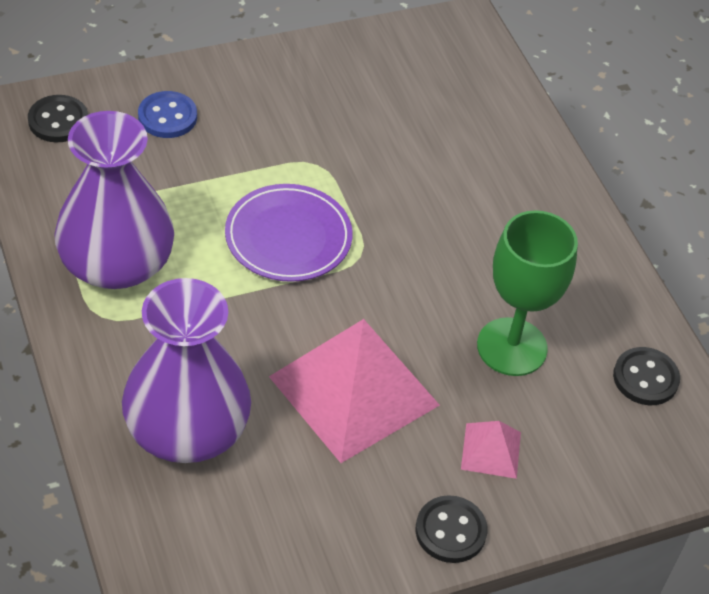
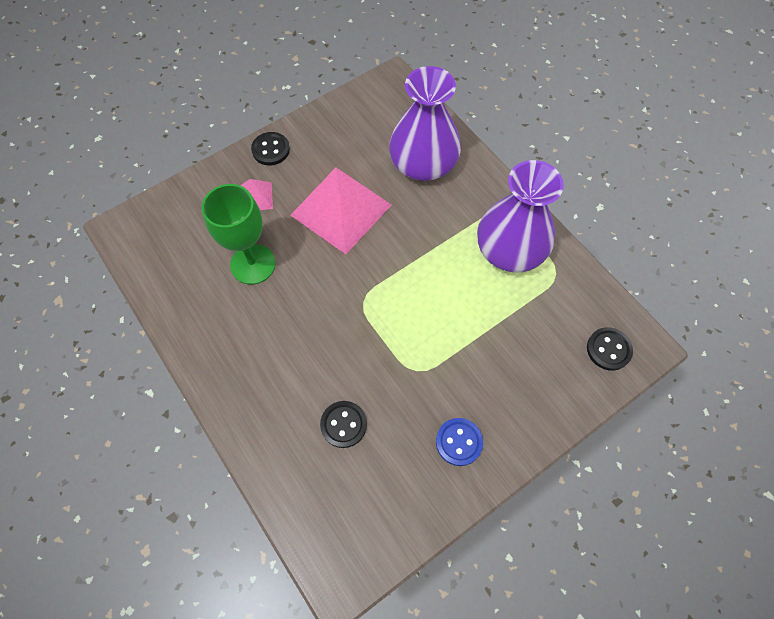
camera: 170 degrees right, 15 degrees up
blue button [138,91,197,138] -> blue button moved to [436,418,483,466]
purple plate [225,184,353,282] -> none
black button [613,347,680,405] -> black button moved to [320,401,367,448]

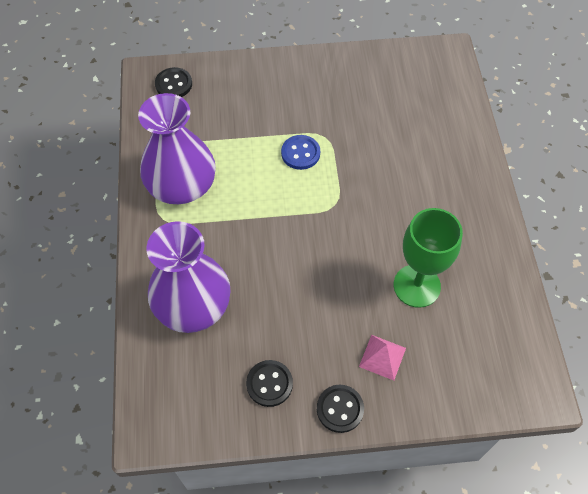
camera: 150 degrees left, 5 degrees down
pink pyramid [290,168,391,254] -> none
black button [320,401,367,448] -> black button moved to [246,360,293,407]
blue button [436,418,483,466] -> blue button moved to [281,135,320,170]

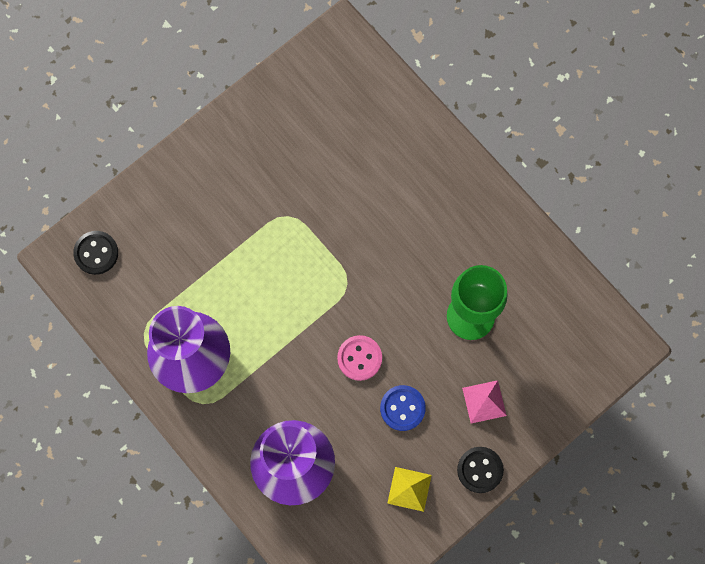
camera: 35 degrees left, 15 degrees up
black button [246,360,293,407] -> yellow pyramid [387,467,432,512]
blue button [281,135,320,170] -> blue button moved to [380,385,426,431]
none -> pink button [337,335,382,381]

